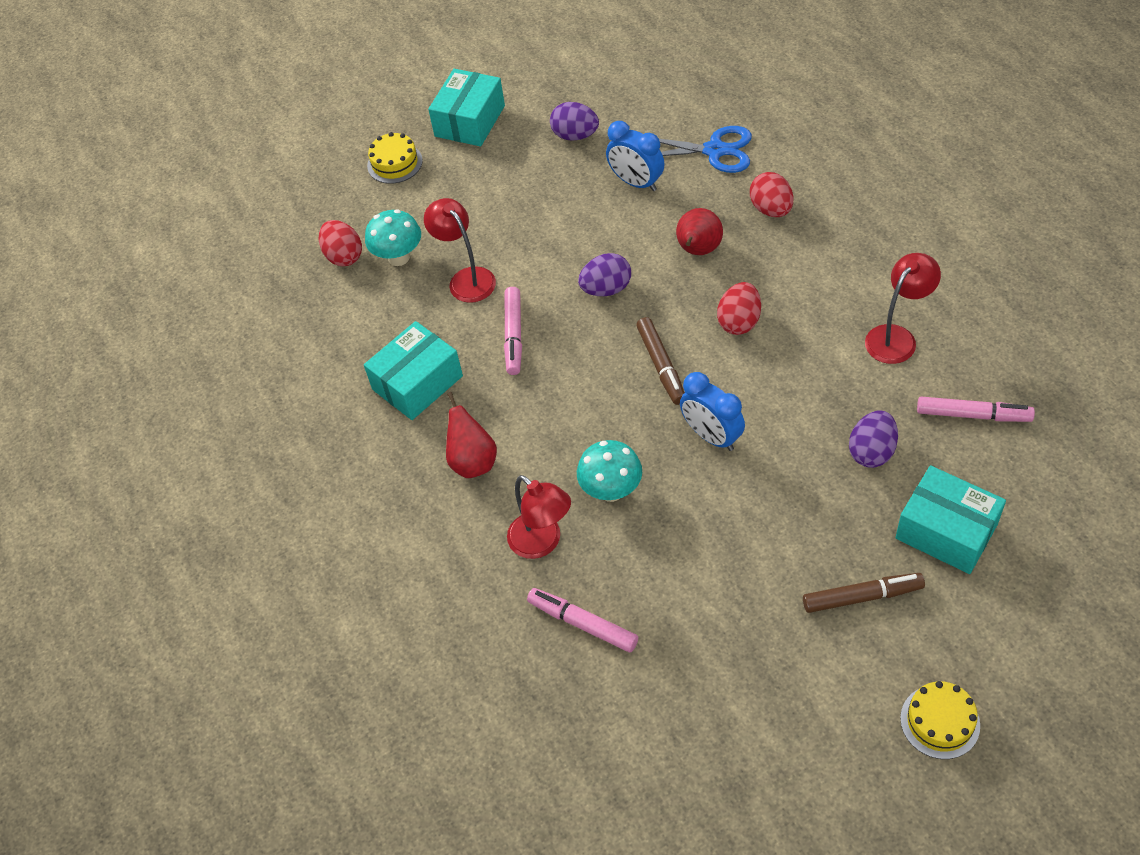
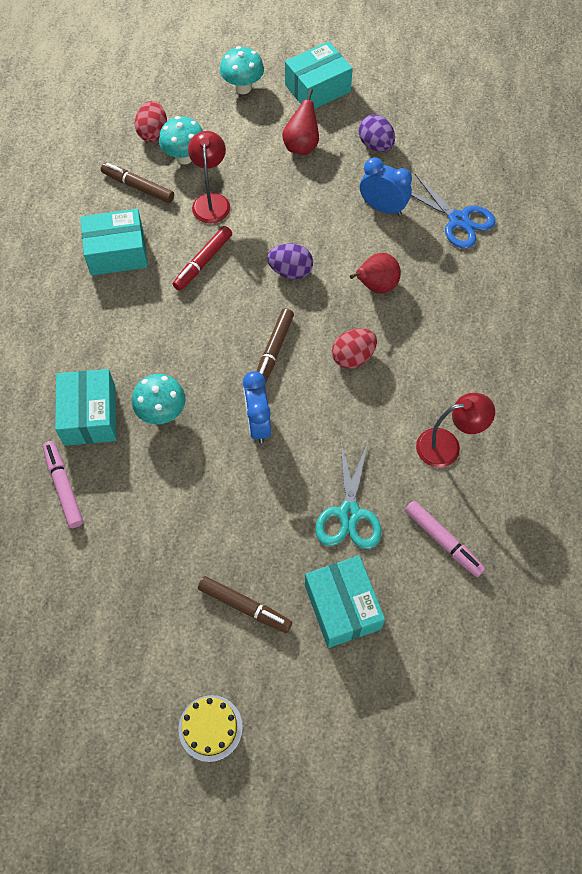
camera: 30 degrees right, 10 degrees up
yellow cake [367,132,423,184] -> turquoise mushroom [220,46,264,94]
red pear [446,392,497,478] -> red pear moved to [282,89,319,155]
pink marker [504,287,522,375] -> red marker [173,226,232,291]
red lamp [507,475,571,559] -> turquoise box [55,369,117,446]
blue clock [606,121,665,191] -> blue clock turned 135 degrees clockwise [360,157,412,216]
red egg [750,172,793,217] -> none
purple egg [849,410,898,468] -> turquoise scissors [315,442,381,549]
none -> brown marker [101,163,174,203]

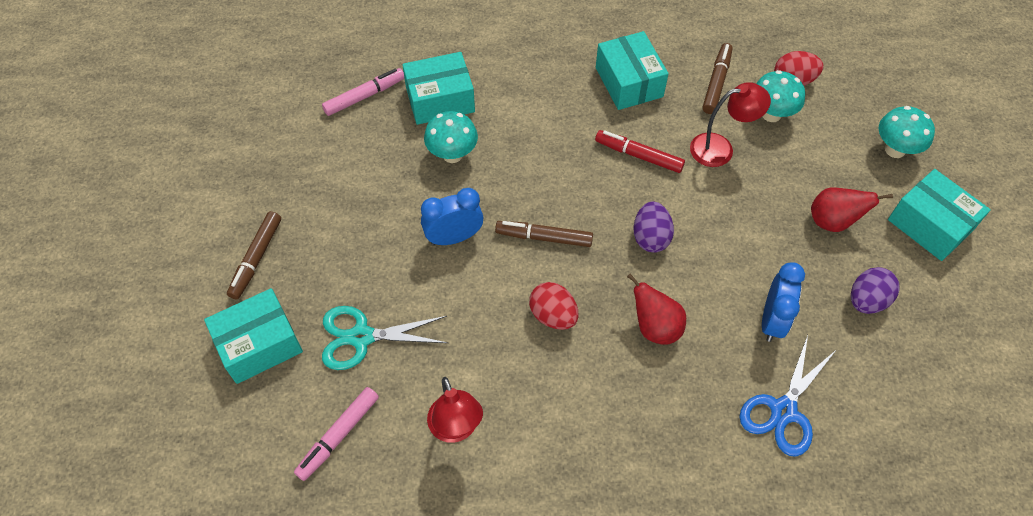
camera: 80 degrees right, 5 degrees down
yellow cake [178,695,243,762] -> none

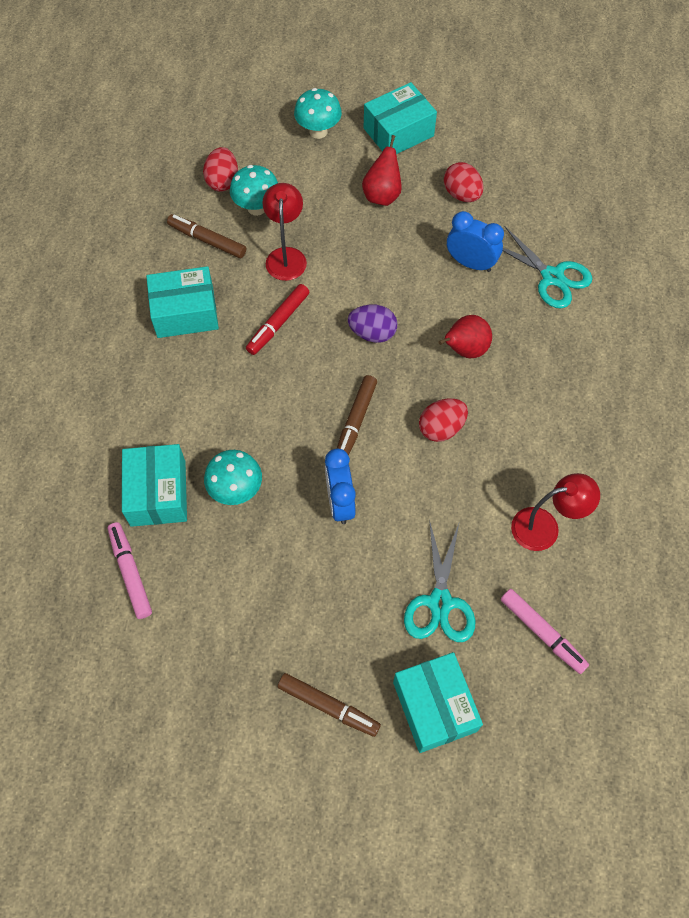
camera: 80 degrees left, 5 degrees up
blue scissors [740,335,836,457] -> turquoise scissors [503,227,592,308]
purple egg [851,267,899,314] -> red egg [444,162,484,202]

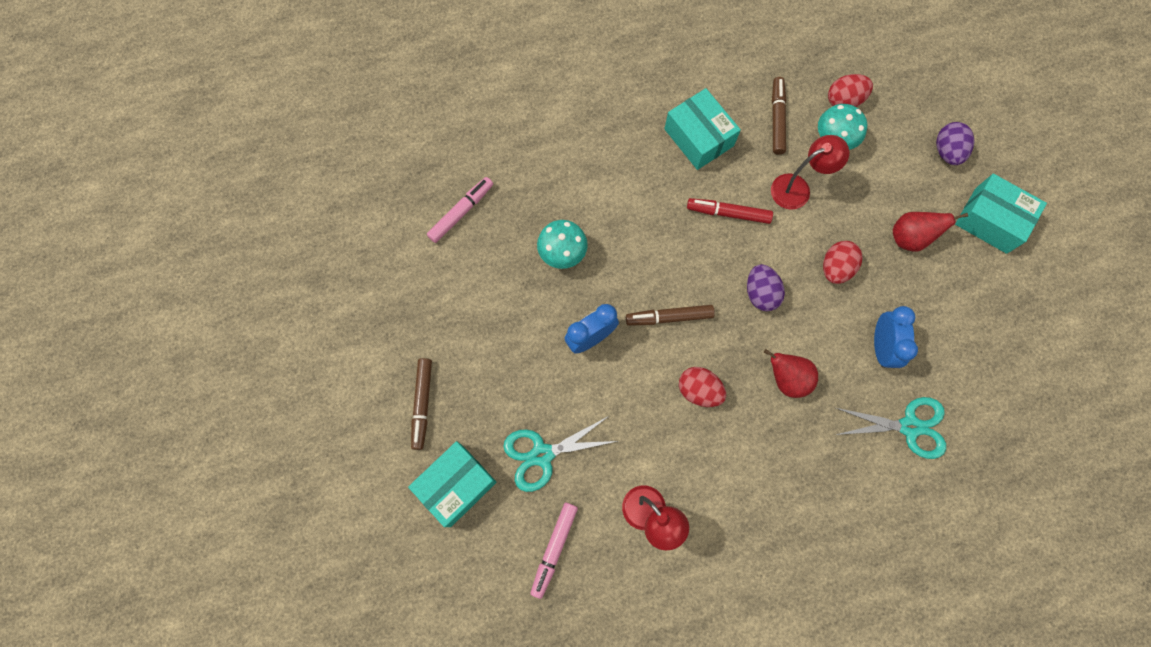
camera: 65 degrees right, 10 degrees up
turquoise box [122,444,187,527] -> none
turquoise mushroom [294,88,342,139] -> purple egg [936,122,974,165]
red egg [444,162,484,202] -> red egg moved to [823,241,863,284]
turquoise scissors [503,227,592,308] -> turquoise scissors turned 105 degrees counterclockwise [836,397,946,459]

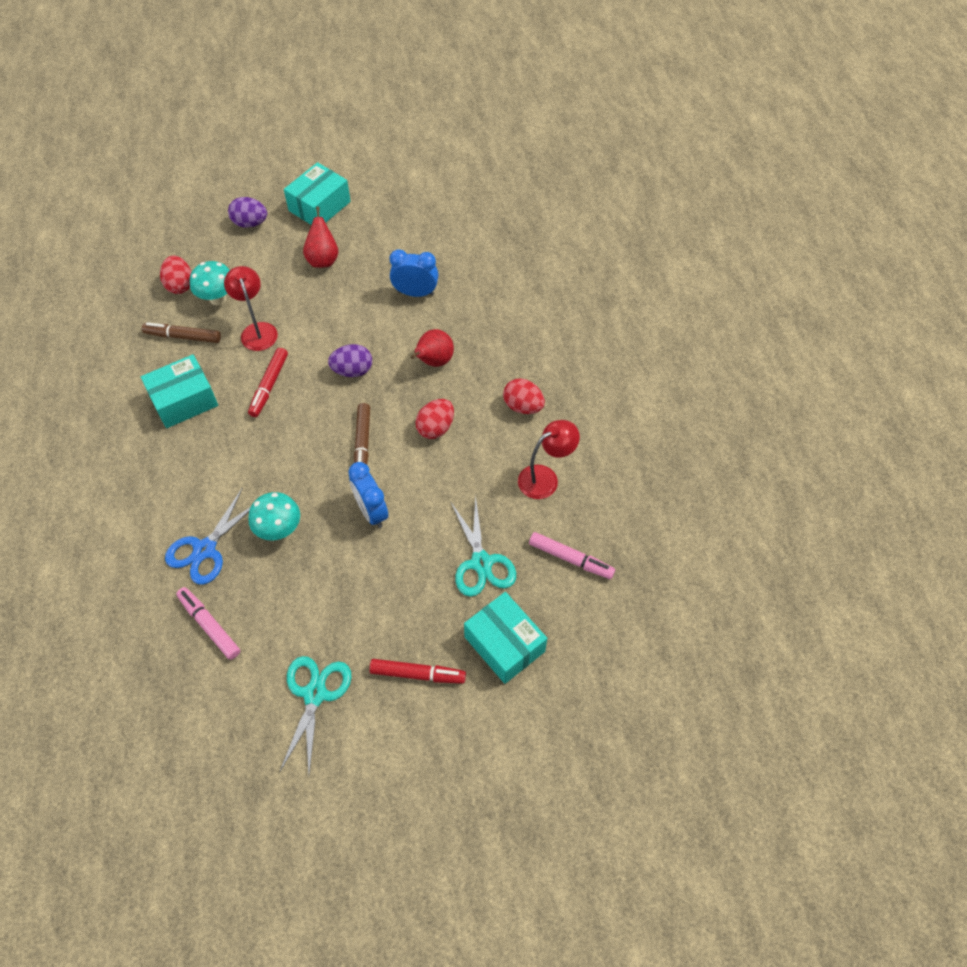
camera: 85 degrees left, 15 degrees down
brown marker [411,358,432,450] -> red marker [369,659,466,684]
red egg [823,241,863,284] -> red egg moved to [503,378,545,414]
turquoise scissors [836,397,946,459] -> turquoise scissors moved to [279,656,352,774]
none -> blue scissors [165,488,251,585]

